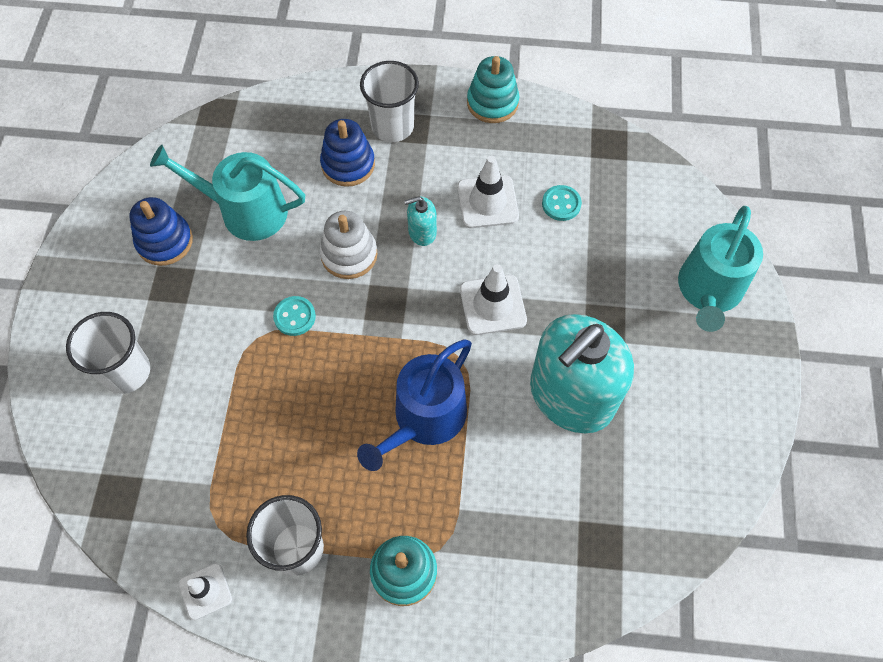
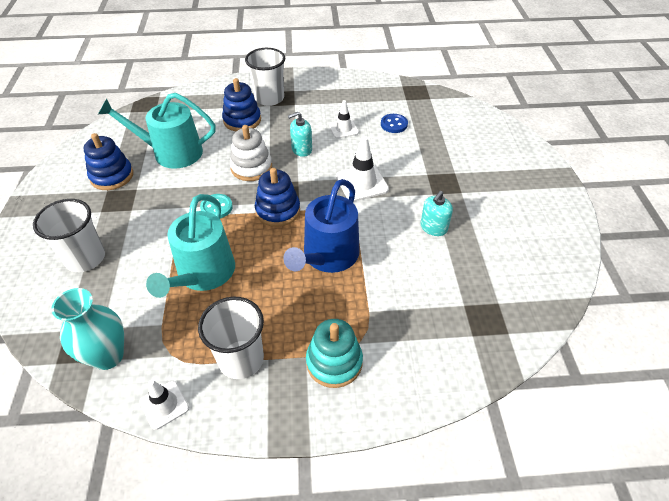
camera: 10 degrees left, 15 degrees down
white traffic cone [457,156,519,228] -> white traffic cone [329,100,359,139], size x0.65
turquoise stacking toy [467,56,519,123] -> none
turquoise soap dispenser [530,314,634,433] -> turquoise soap dispenser [420,191,453,236], size x0.41
turquoise button [542,185,582,221] -> blue button [381,114,408,133]
turquoise watering can [678,206,763,332] -> turquoise watering can moved to [146,194,235,298]
none -> turquoise vase [52,288,124,370]
none -> blue stacking toy [255,168,300,227]

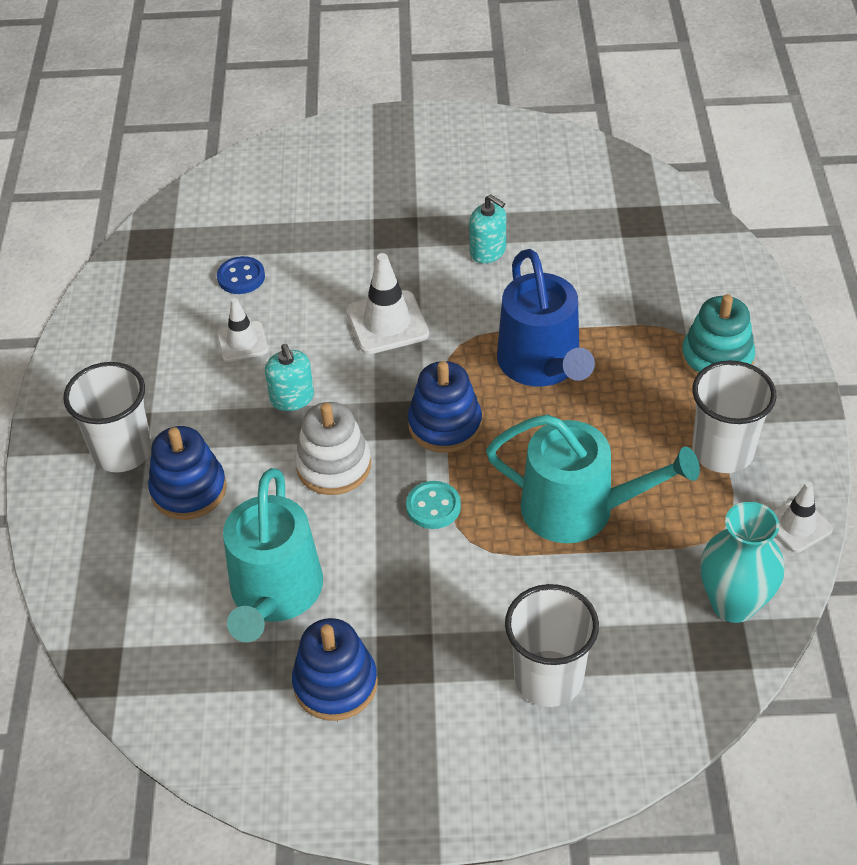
camera: 85 degrees left, 0 degrees up
blue watering can [283,179,360,273] -> blue watering can turned 45 degrees clockwise [497,249,595,387]

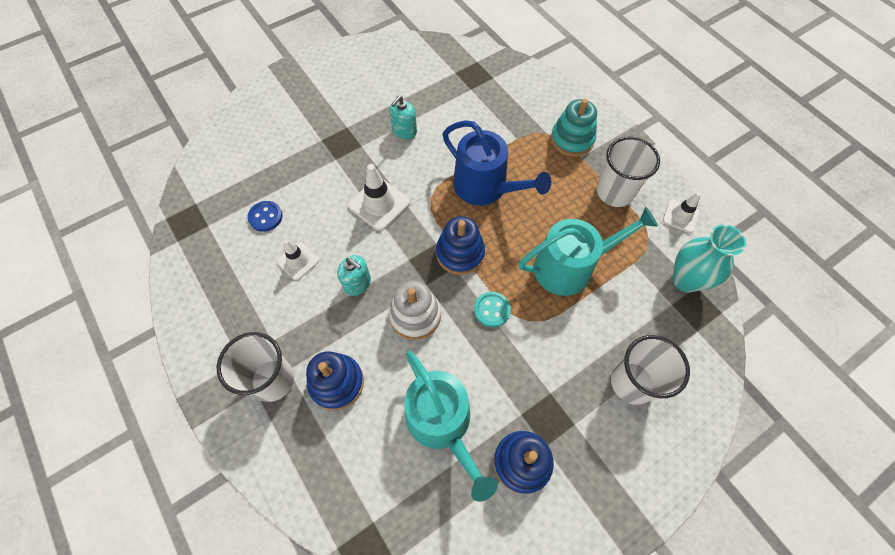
camera: 35 degrees left, 15 degrees up
turquoise soap dispenser [469,194,506,263] -> turquoise soap dispenser turned 120 degrees clockwise [389,96,417,139]

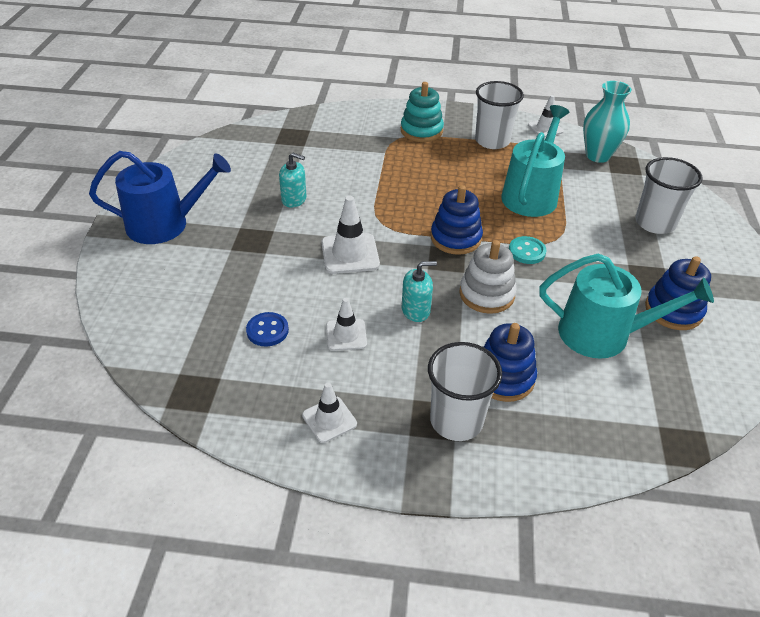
camera: 50 degrees left, 20 degrees down
turquoise soap dispenser [389,96,417,139] -> turquoise soap dispenser turned 60 degrees counterclockwise [279,153,306,208]
blue watering can [443,120,551,205] -> blue watering can moved to [89,151,231,244]
none -> white traffic cone [302,382,357,443]

